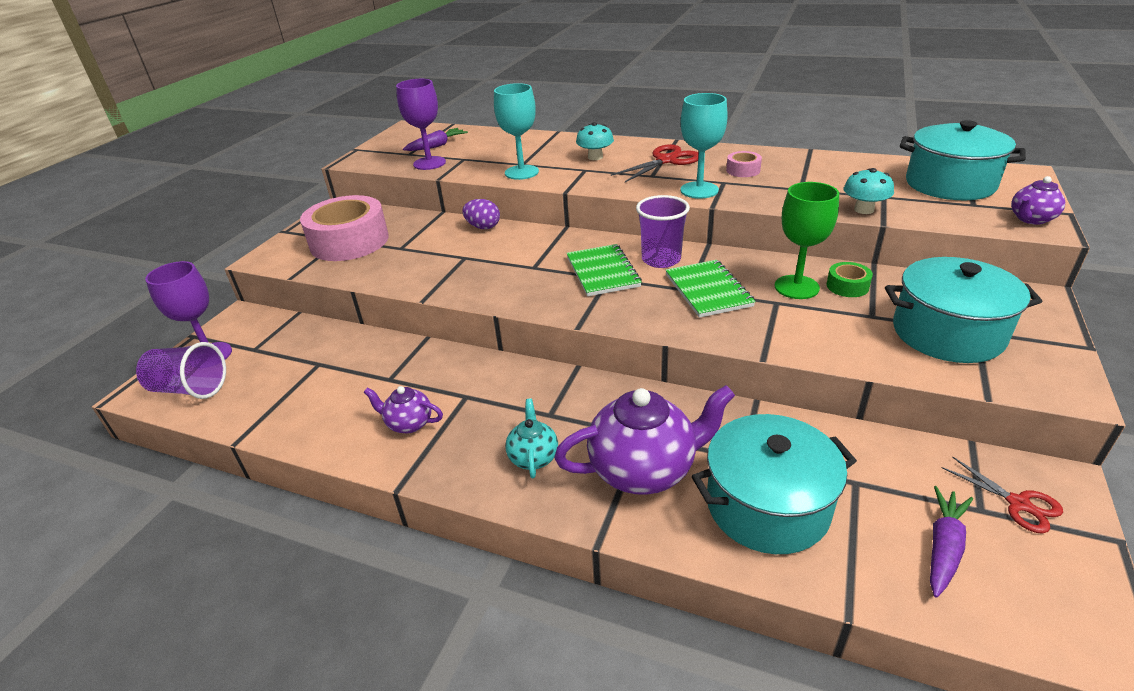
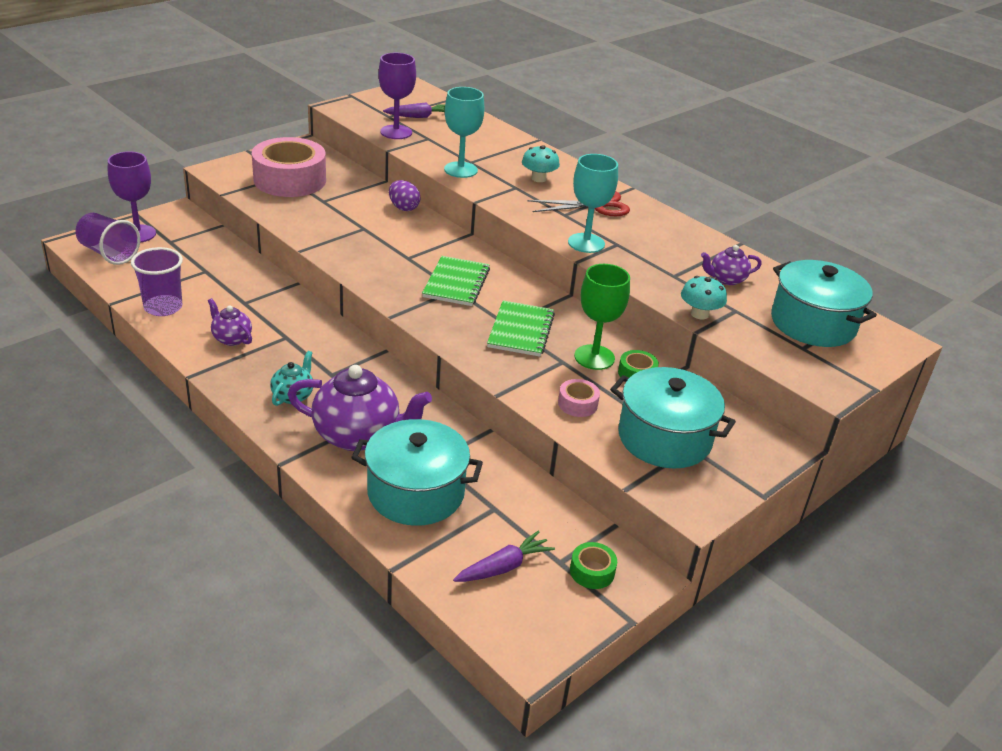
camera: 20 degrees right, 0 degrees up
purple cup [636,195,690,268] -> purple cup moved to [131,247,183,316]
pink tape [726,151,762,177] -> pink tape moved to [558,379,600,417]
red scissors [942,456,1063,533] -> green tape [570,542,617,589]
purple teapot [1011,176,1065,225] -> purple teapot moved to [701,245,762,285]

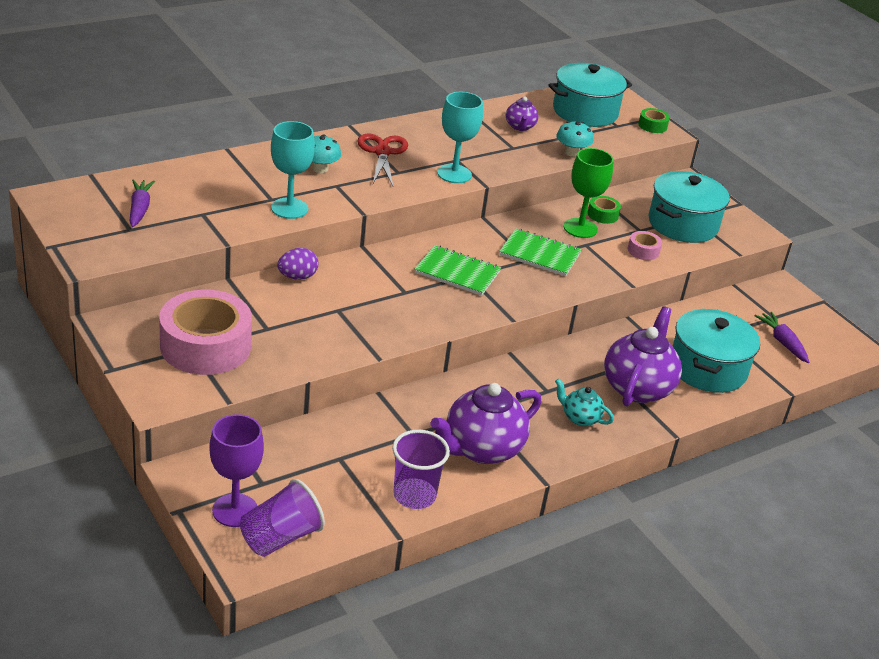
camera: 80 degrees left, 0 degrees up
purple teapot [208,298,252,346] -> purple teapot [430,383,542,464], size x1.95
purple goblet [379,53,416,139] -> none
green tape [570,542,617,589] -> green tape moved to [638,108,670,133]

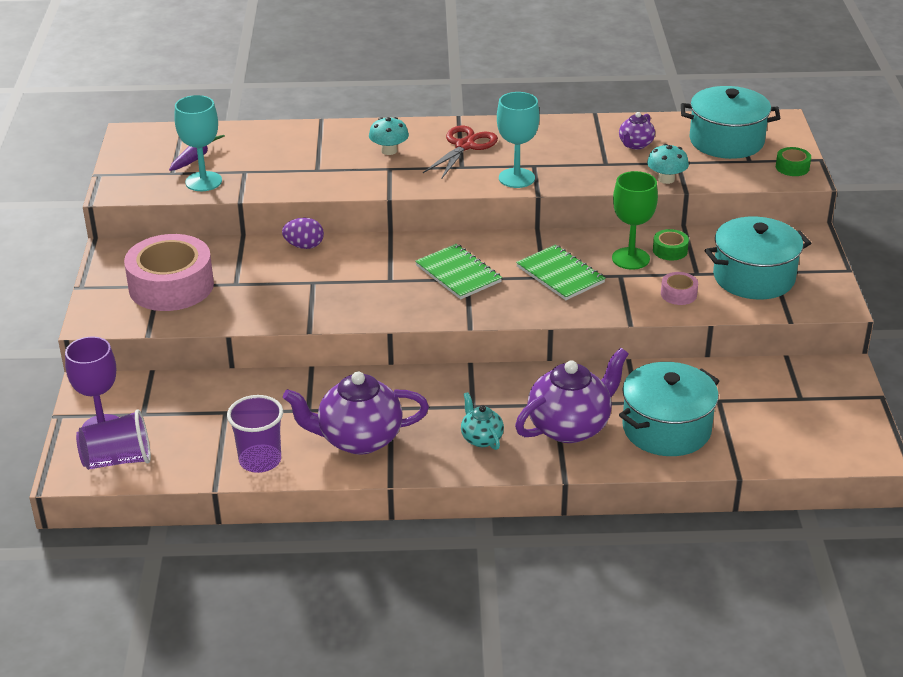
camera: 35 degrees right, 0 degrees up
turquoise goblet [271,121,315,219] -> turquoise goblet moved to [174,95,222,191]
purple carrot [754,312,809,363] -> none

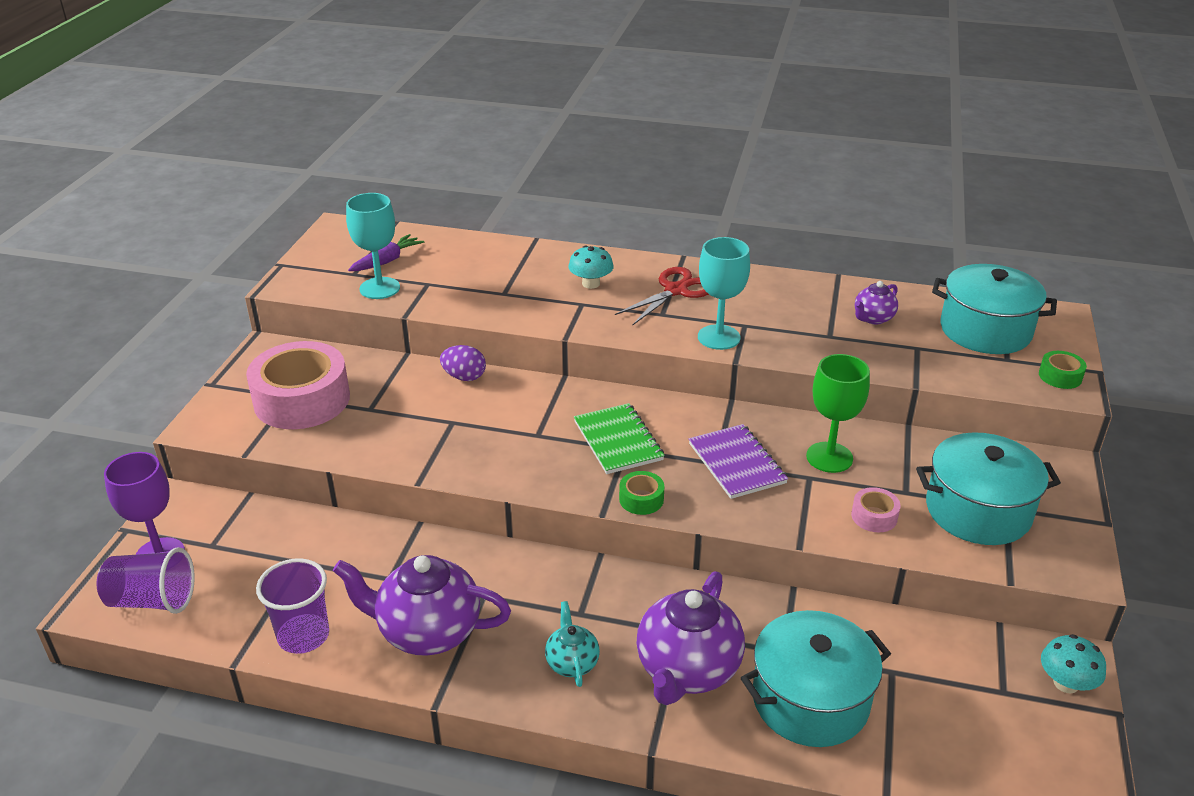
camera: 15 degrees right, 0 degrees up
purple teapot [515,348,629,443] -> purple teapot turned 135 degrees clockwise [637,571,745,705]
green notebook [516,245,606,300] -> purple notebook [689,424,788,499]
turquoise mushroom [647,144,689,184] -> turquoise mushroom moved to [1041,634,1106,693]
green tape [653,229,689,260] -> green tape moved to [619,471,664,515]

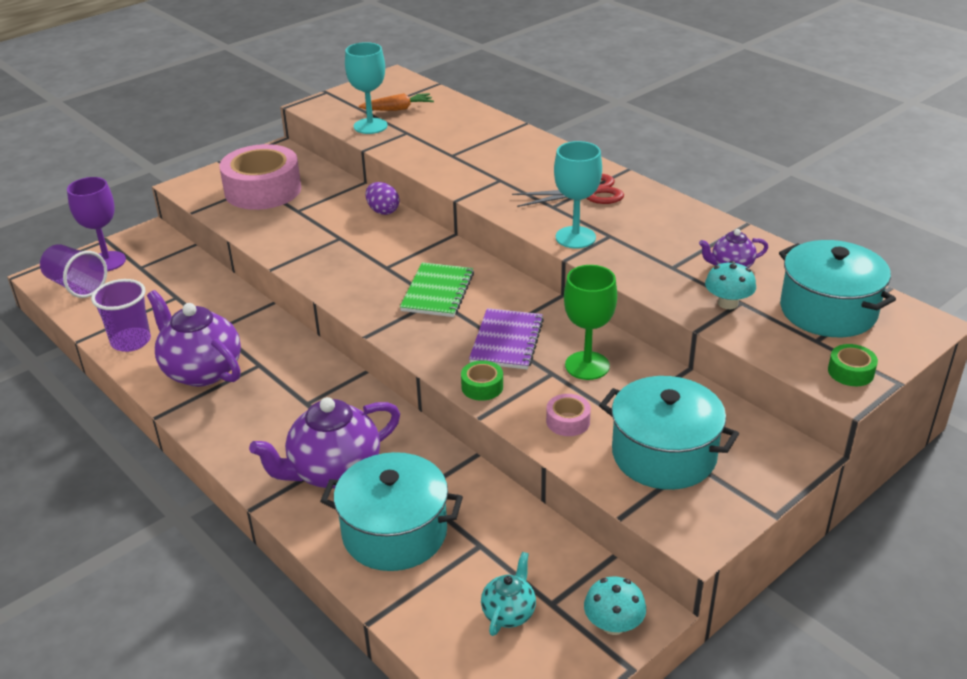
camera: 35 degrees right, 0 degrees up
purple carrot [348,234,424,271] -> orange carrot [359,93,434,111]
turquoise teapot [545,601,600,687] -> turquoise teapot moved to [481,552,536,636]
turquoise mushroom [568,245,614,289] -> turquoise mushroom moved to [705,261,756,309]
green tape [619,471,664,515] -> green tape moved to [461,360,503,401]

